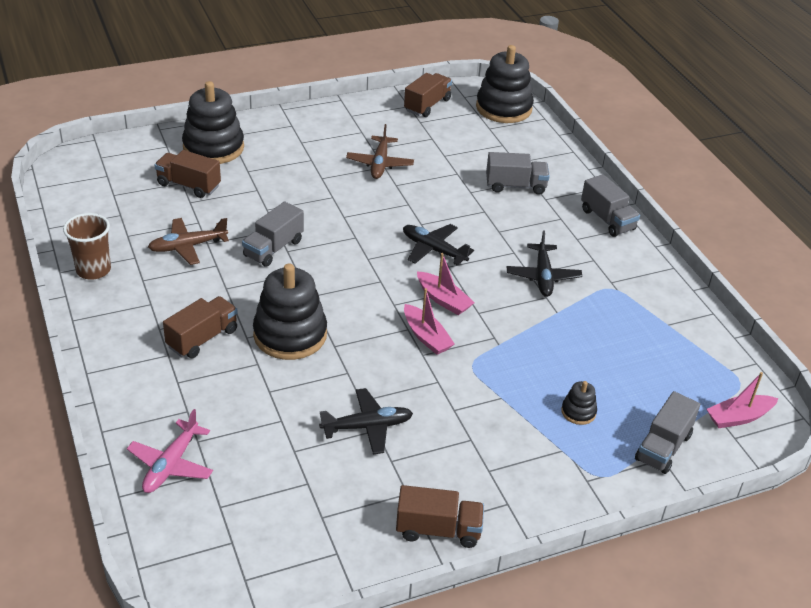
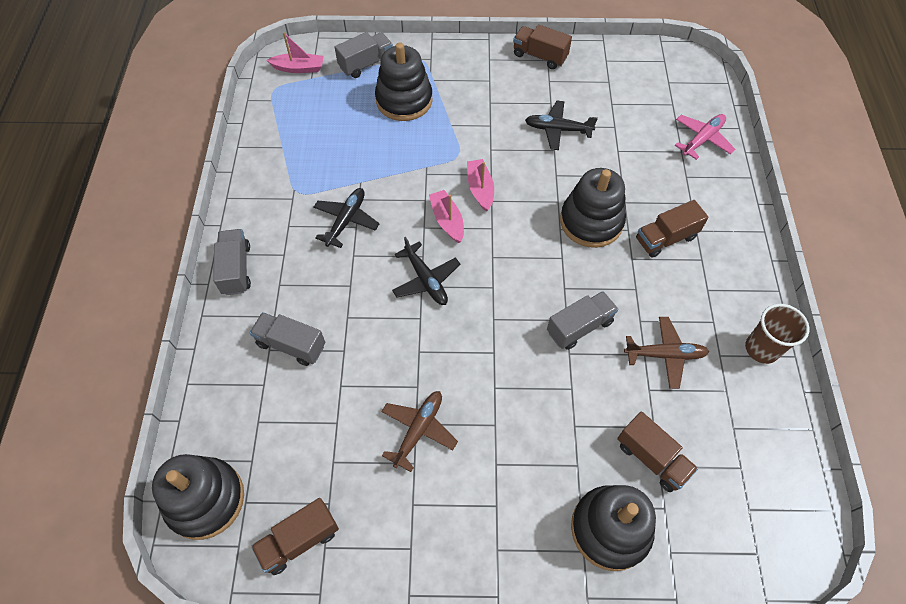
camera: 155 degrees left, 20 degrees up
black stacking toy [561,381,597,425] -> black stacking toy [375,42,433,121], size x2.21

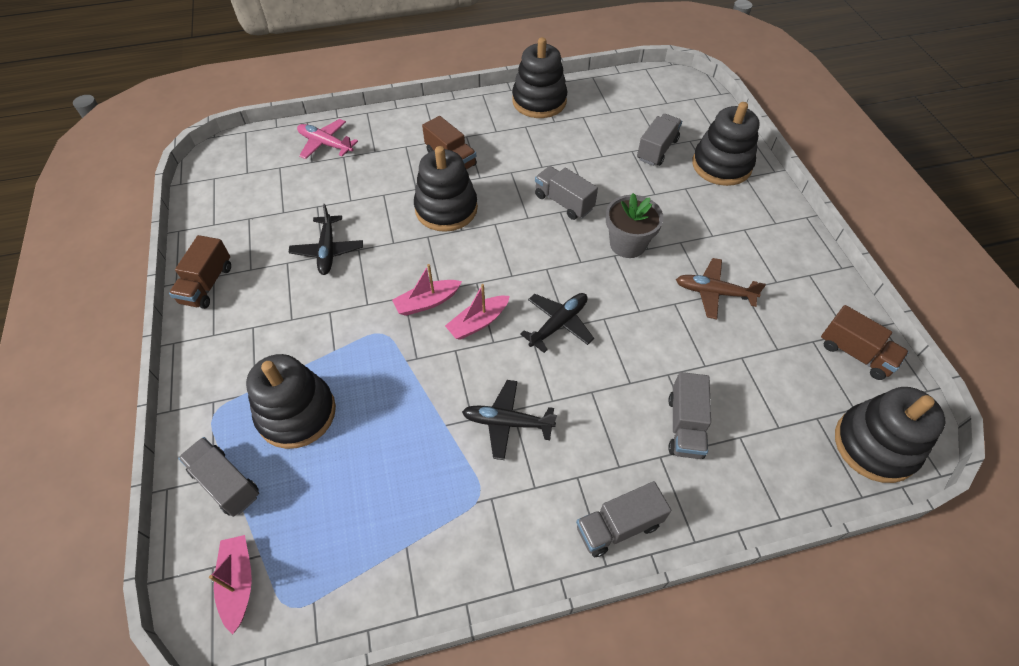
camera: 105 degrees left, 5 degrees down
brown truck [617,411,698,492] -> grey truck [637,114,682,166]
brown plane [624,317,709,389] -> none
brown cup [745,304,810,364] -> black stacking toy [512,37,567,118]
none -> grey flower pot [606,193,663,258]

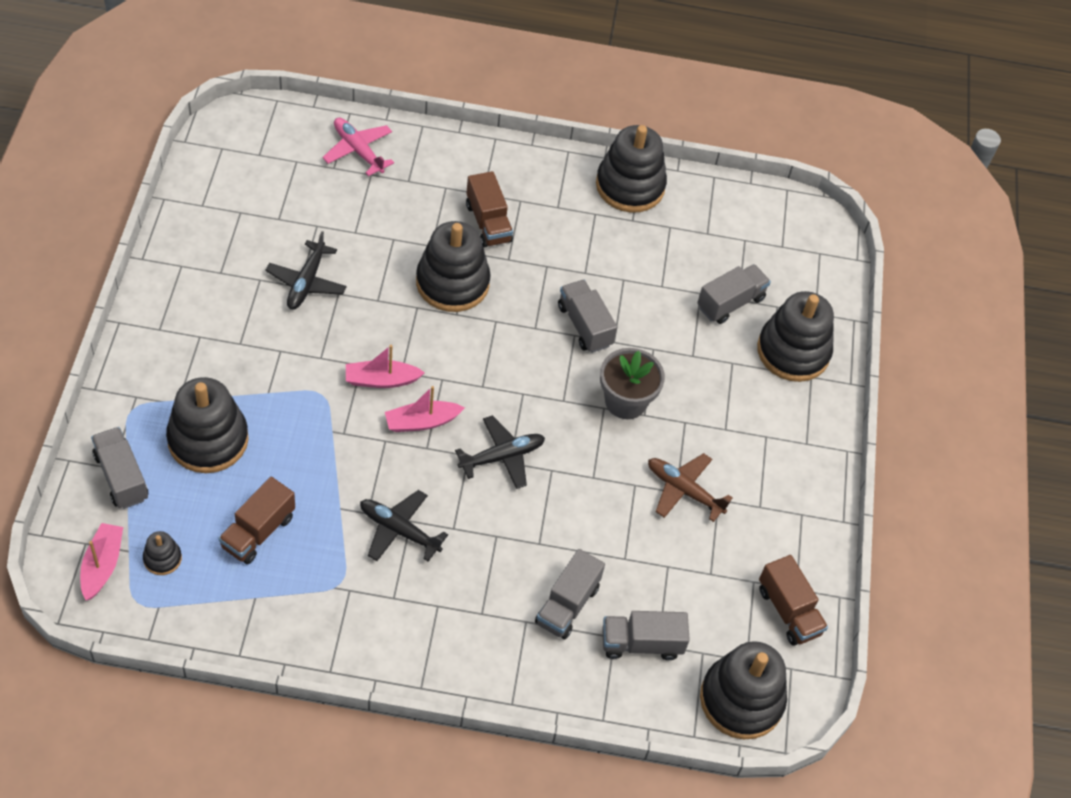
camera: 15 degrees right, 0 degrees up
brown truck [169,235,231,309] -> brown truck moved to [218,477,295,564]
grey truck [576,481,671,557] -> grey truck moved to [602,611,690,660]
none -> black stacking toy [143,531,182,575]

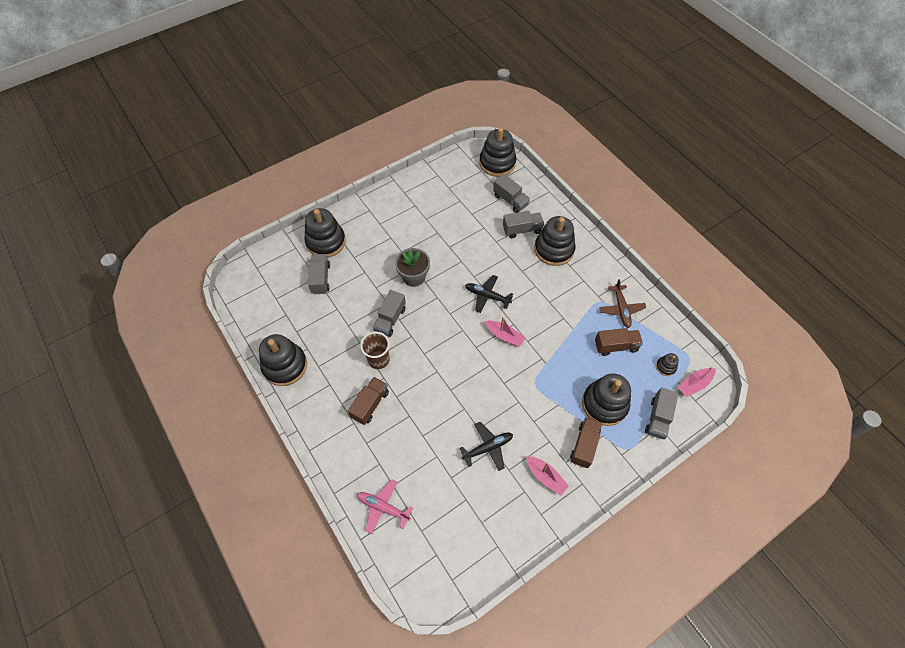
camera: 125 degrees left, 5 degrees up
pink plane [322,118,394,176] -> pink plane turned 105 degrees clockwise [357,479,413,534]
pink boat [346,345,425,388] -> pink boat moved to [526,456,569,496]
black plane [360,490,448,561] -> none
black stacking toy [416,221,491,312] -> black stacking toy moved to [534,216,576,266]
brown plane [648,453,733,522] -> brown plane moved to [599,279,646,328]
grey truck [697,264,771,324] -> grey truck turned 75 degrees clockwise [308,254,330,294]
brown truck [759,555,828,646] -> brown truck moved to [570,417,602,468]
none -> brown cup [360,332,390,369]

